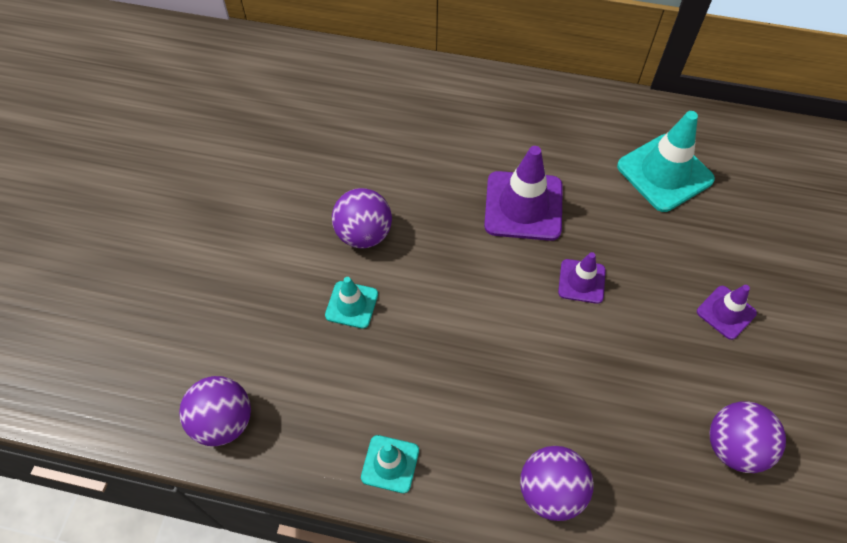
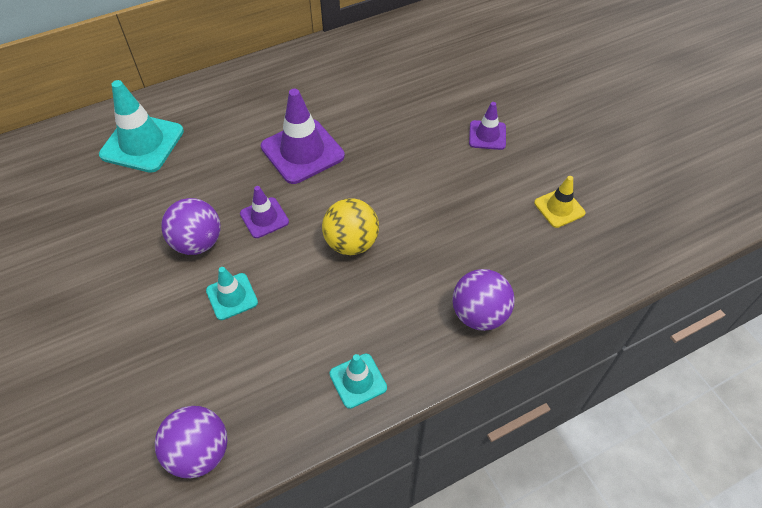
camera: 40 degrees left, 5 degrees down
purple traffic cone [558,252,606,304] -> purple traffic cone moved to [240,186,289,238]
turquoise traffic cone [617,111,715,212] -> turquoise traffic cone moved to [99,80,184,173]
purple ball [709,401,786,473] -> yellow traffic cone [534,176,585,228]
none -> yellow ball [322,198,379,255]

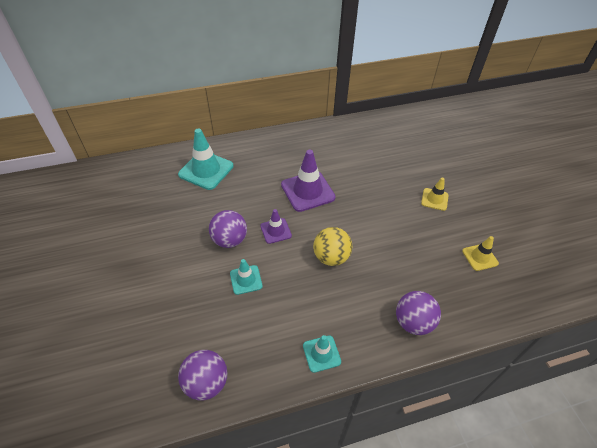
camera: 10 degrees right, 5 degrees down
purple traffic cone [469,102,506,150] -> yellow traffic cone [421,178,449,211]

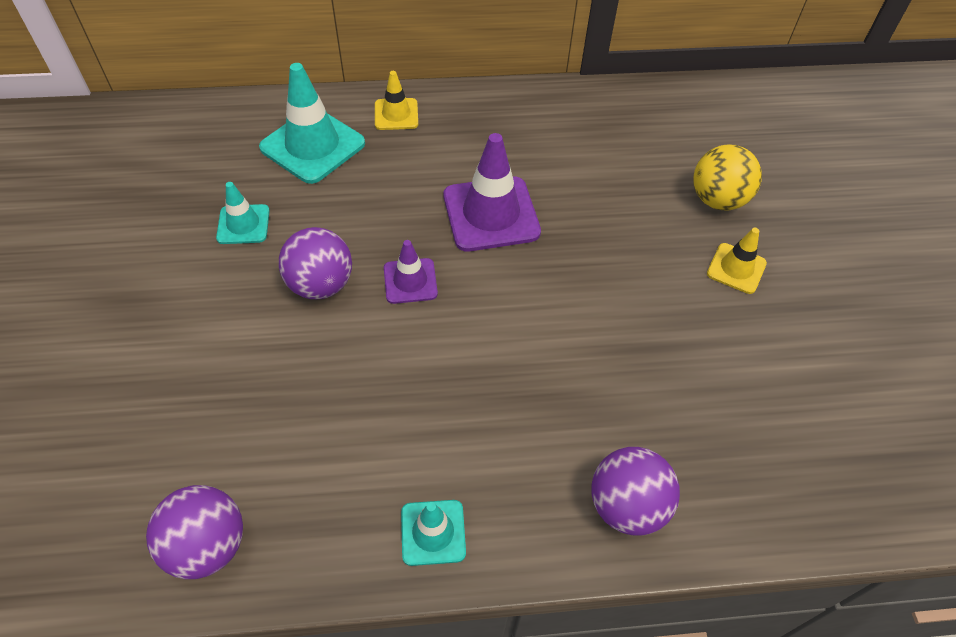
camera: 10 degrees right, 5 degrees up
turquoise traffic cone [230,259,263,295] -> turquoise traffic cone moved to [216,182,270,244]
yellow ball [313,227,352,266] -> yellow ball moved to [693,145,762,210]
yellow traffic cone [462,236,499,271] -> yellow traffic cone moved to [375,71,418,130]

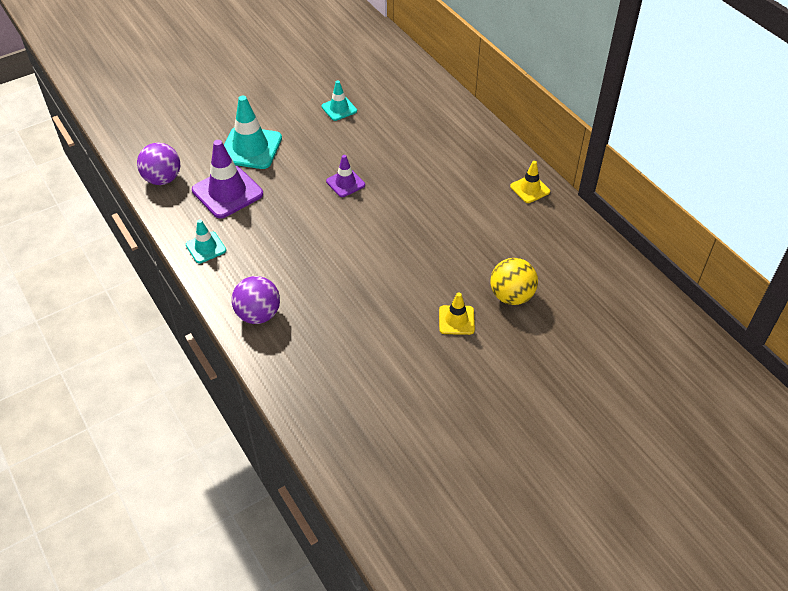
camera: 65 degrees right, 5 degrees down
turquoise traffic cone [259,63,365,184] -> turquoise traffic cone moved to [224,96,282,169]
purple ball [279,227,352,299] -> none
yellow traffic cone [375,71,418,130] -> yellow traffic cone moved to [510,161,550,203]
purple traffic cone [444,133,541,251] -> purple traffic cone moved to [192,140,263,219]

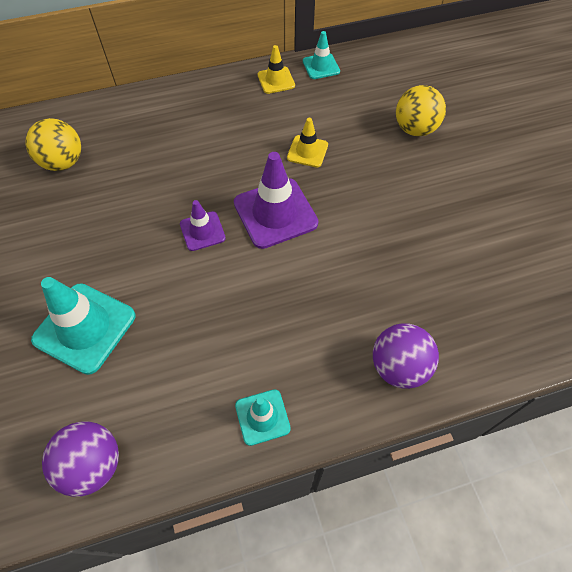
camera: 75 degrees left, 10 degrees up
purple traffic cone [192,140,263,219] -> purple traffic cone moved to [234,152,319,249]
turquoise traffic cone [321,81,357,121] -> turquoise traffic cone moved to [303,31,340,79]
yellow traffic cone [439,292,475,335] -> yellow traffic cone moved to [287,118,328,167]
none -> yellow ball [25,118,81,171]

